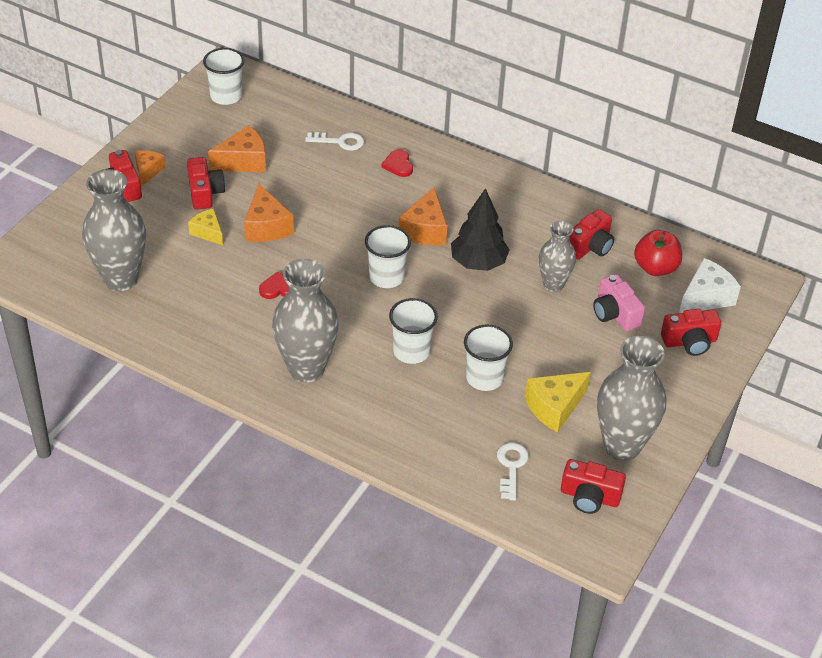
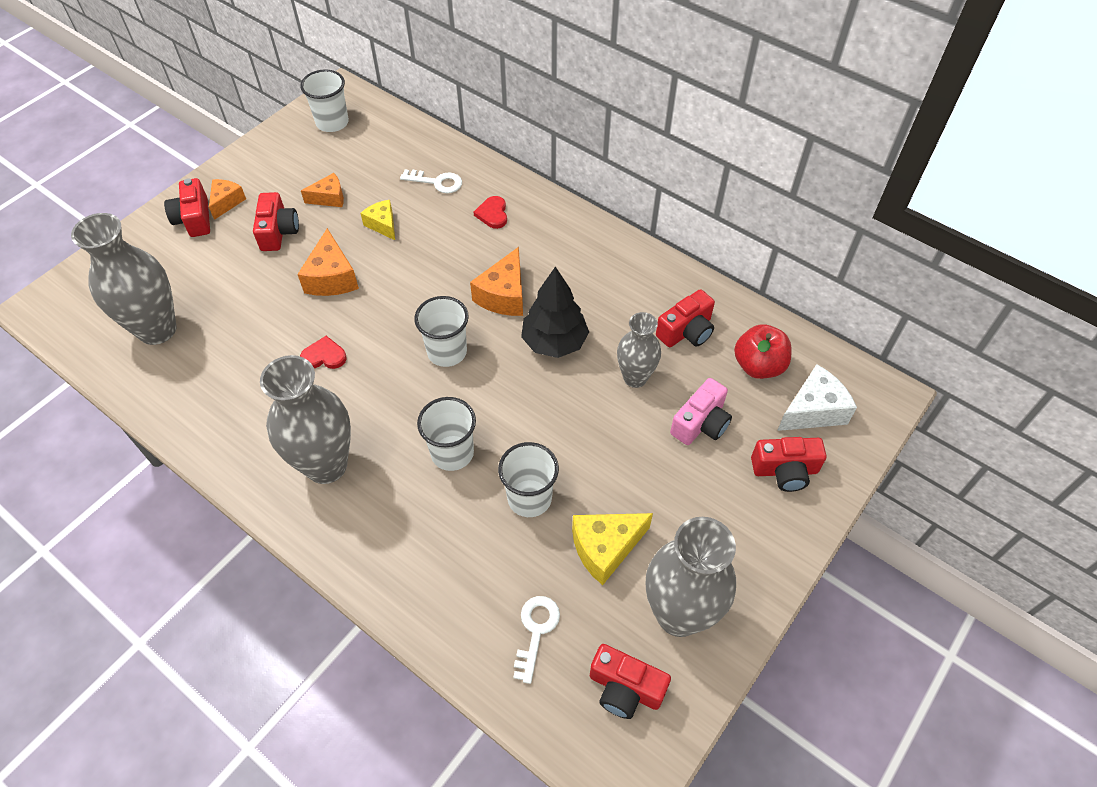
camera: 10 degrees right, 10 degrees up
yellow cheese [188,208,223,245] -> yellow cheese moved to [361,200,395,240]
orange cheese [208,125,266,172] -> orange cheese [301,173,344,207], size x0.64
pink camera [593,274,645,331] -> pink camera turned 120 degrees counterclockwise [670,378,732,445]

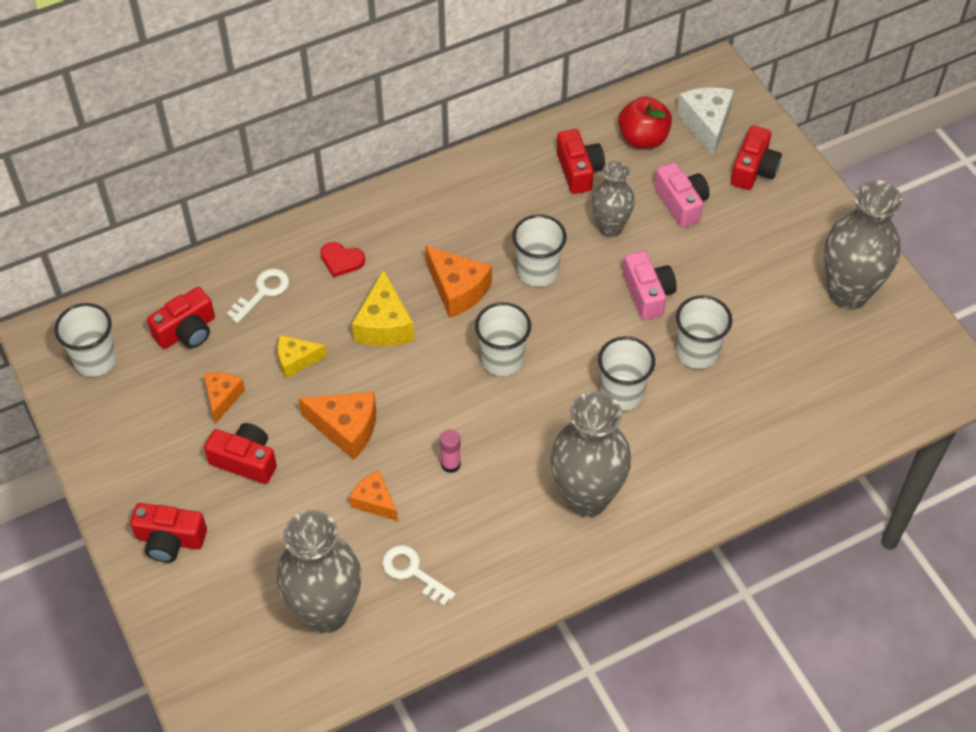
camera: 65 degrees left, 0 degrees up
orange cheese [209,179,246,220] -> orange cheese moved to [350,470,398,521]
red heart [300,336,347,369] -> pink glue stick [440,429,461,473]
white key [513,596,560,684] -> white key moved to [382,545,456,606]
black tree [521,266,589,358] -> white cup [512,214,567,287]
yellow cheese [572,513,653,585] -> yellow cheese moved to [352,269,414,346]
red camera [590,644,671,719] -> red camera moved to [147,287,215,349]
none -> pink camera [623,251,677,320]

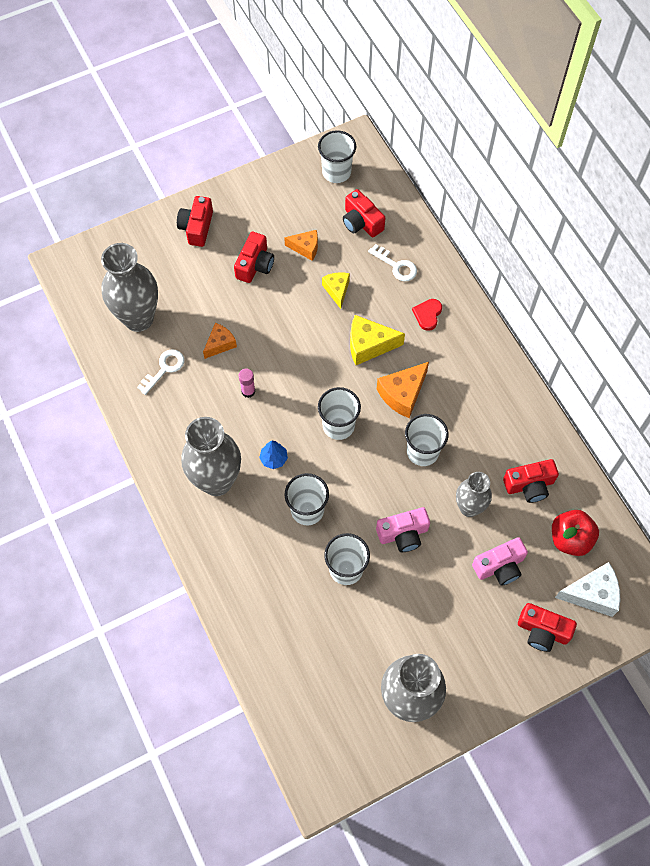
camera: 90 degrees right, 10 degrees up
orange cheese [298,392,376,460] -> none
none -> blue tree [259,441,288,469]

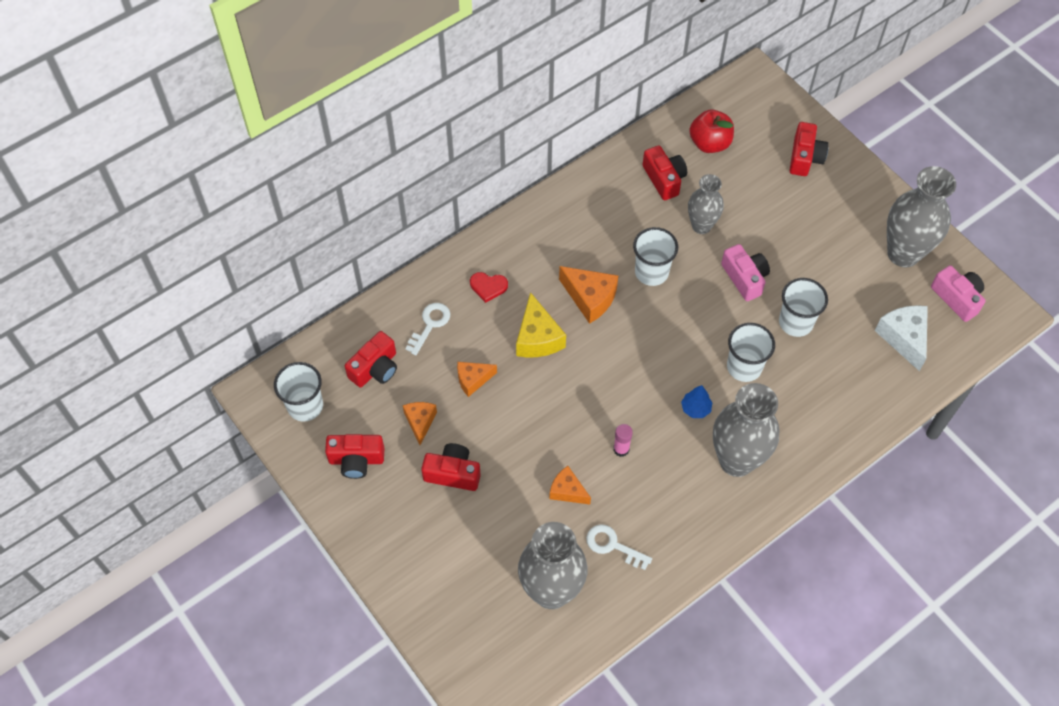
camera: 100 degrees left, 5 degrees down
red camera [177,196,213,247] -> red camera moved to [325,434,385,479]
white cup [318,387,361,440] -> none
yellow cheese [322,272,350,309] -> orange cheese [457,362,497,397]
pink camera [472,537,528,586] -> pink camera moved to [931,265,986,322]
white cheese [555,562,620,617] -> white cheese moved to [875,305,928,371]

